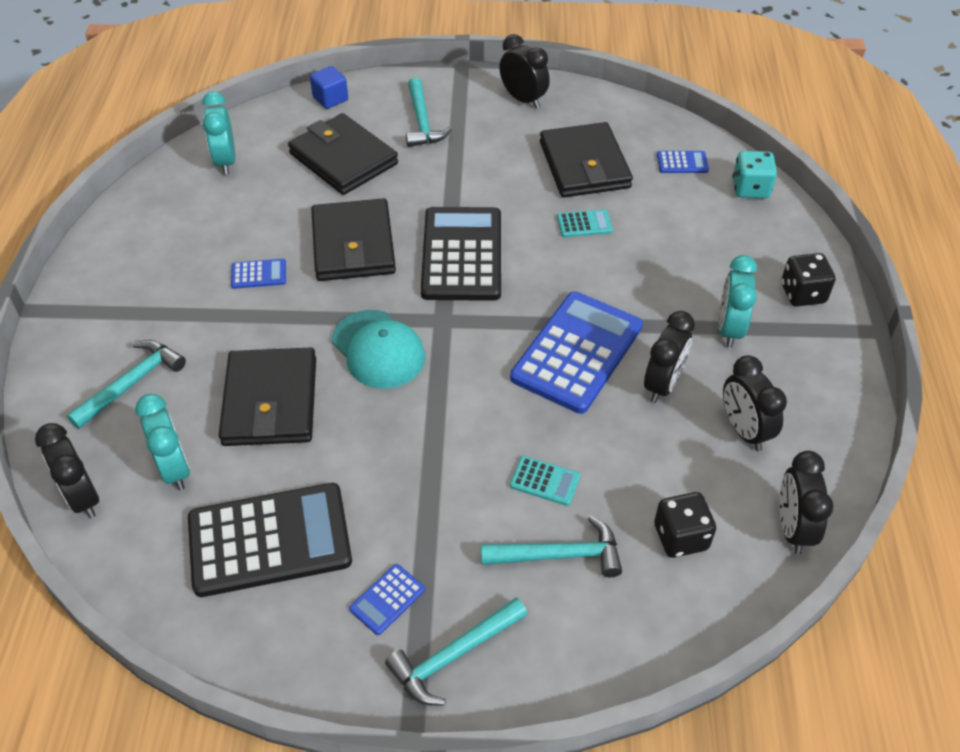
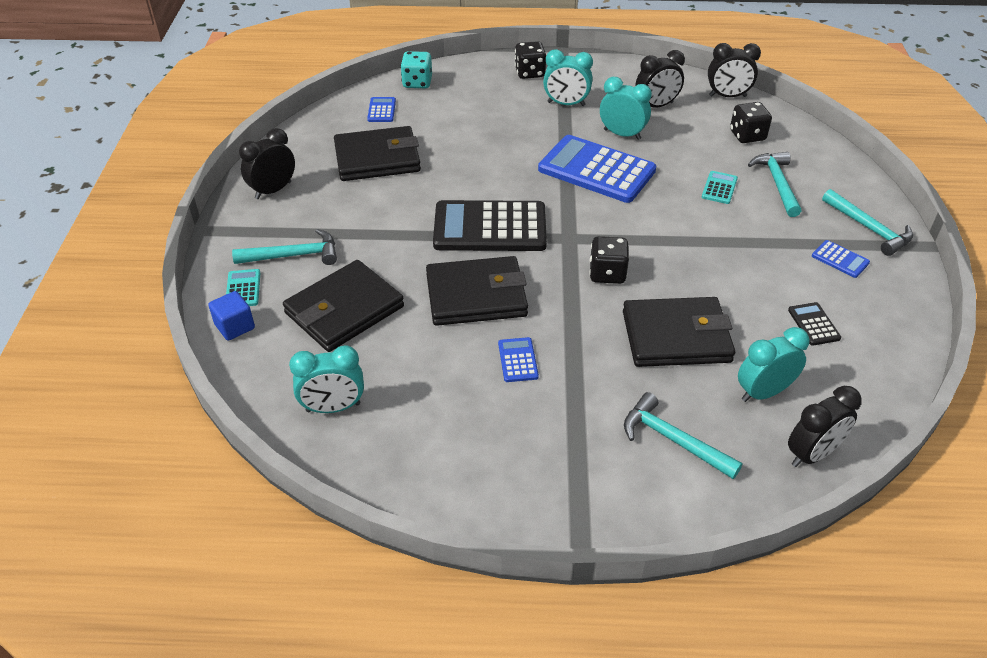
camera: 90 degrees left, 5 degrees down
black calculator [188,483,352,597] -> black calculator [788,302,841,346], size x0.42
turquoise cap [332,310,425,389] -> black dice [589,236,629,284]
turquoise calculator [557,209,613,237] -> turquoise calculator moved to [226,269,260,306]
black clock [644,311,695,403] -> turquoise clock [600,77,652,140]

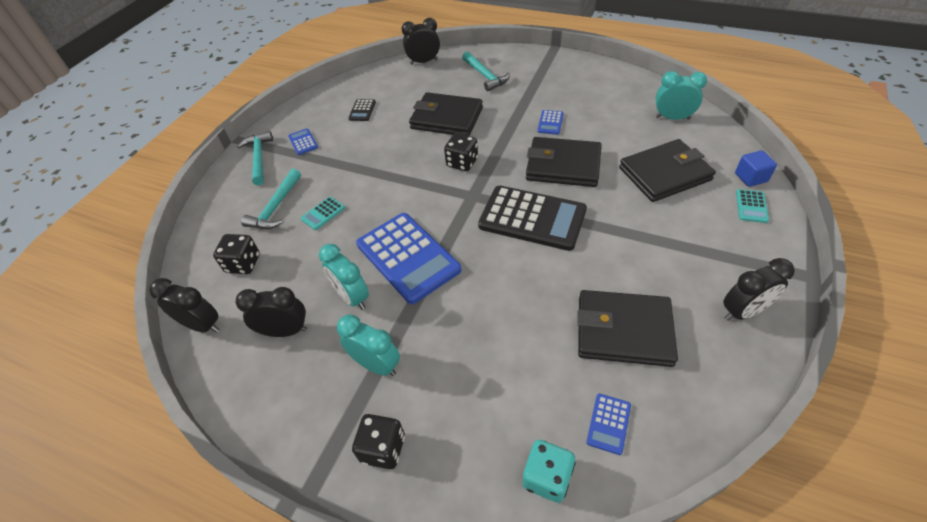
camera: 155 degrees left, 5 degrees up
turquoise hammer [232,229,337,265] -> none
turquoise clock [738,327,810,402] -> none

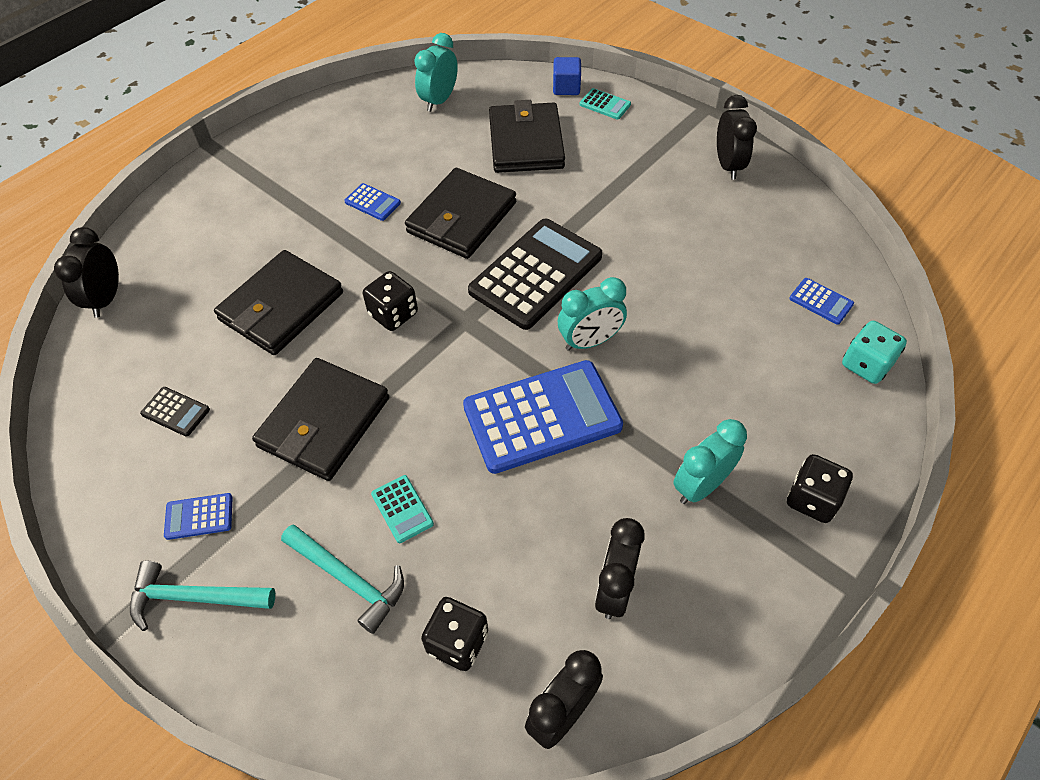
camera: 75 degrees left, 5 degrees up
turquoise clock [319,244,369,310] -> turquoise clock moved to [558,277,627,351]
turquoise hammer [462,52,510,92] -> none
black wallet [577,290,678,367] -> black wallet moved to [252,358,389,481]

